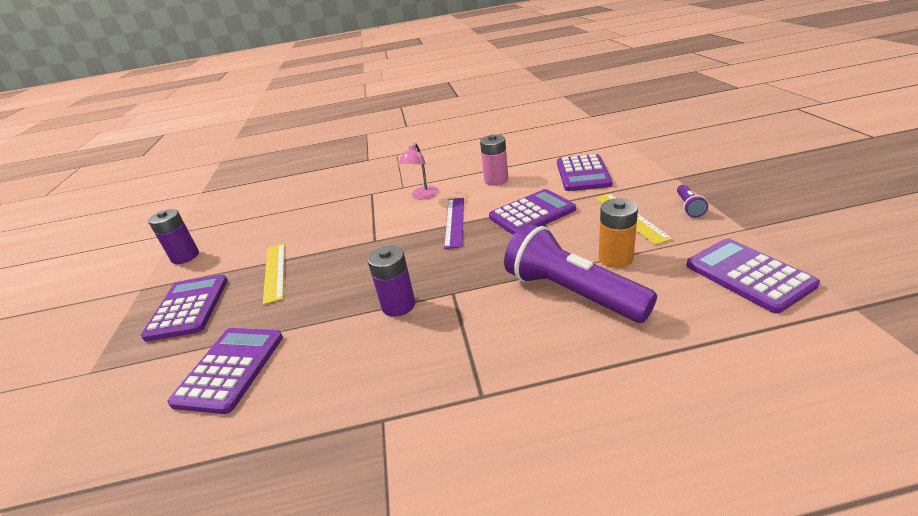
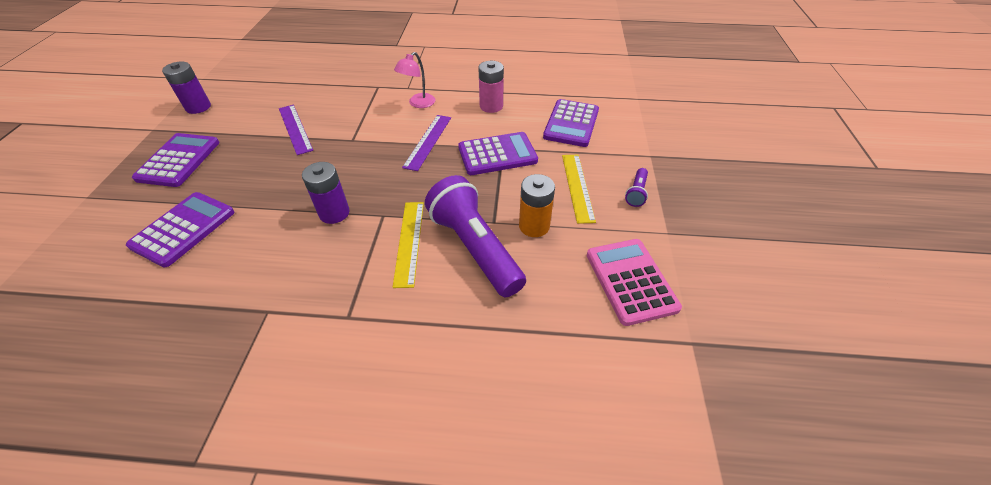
camera: 10 degrees right, 15 degrees up
yellow ruler [263,244,285,305] -> yellow ruler moved to [393,202,424,288]
purple calculator [686,238,820,313] -> pink calculator [587,239,682,326]
none -> purple ruler [279,105,313,155]

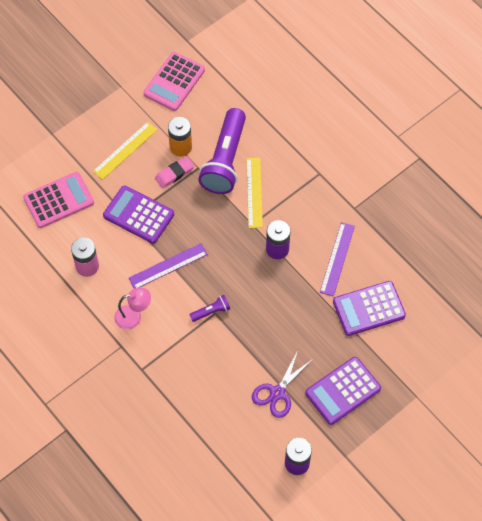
camera: 135 degrees left, 15 degrees up
purple ruler [279,105,313,155] -> purple ruler moved to [320,222,355,296]
yellow ruler [393,202,424,288] -> yellow ruler turned 45 degrees counterclockwise [246,158,263,228]
purple calculator [543,99,599,147] -> pink calculator [23,172,94,228]
purple flashlight [625,168,648,207] -> purple flashlight moved to [189,295,230,322]
none -> pink eraser [155,156,195,188]
none -> purple scissors [252,351,313,418]

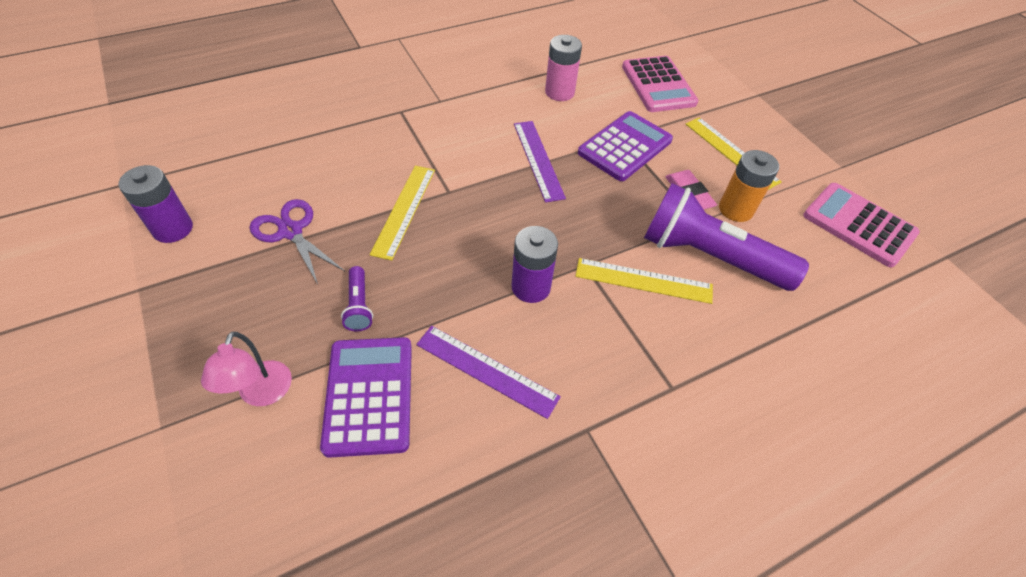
camera: 100 degrees right, 10 degrees down
pink lamp [114,288,151,330] -> pink lamp moved to [201,332,292,406]
purple flashlight [189,295,230,322] -> purple flashlight moved to [341,266,373,332]
purple calculator [305,357,381,425] -> none
none -> yellow ruler [370,166,435,260]

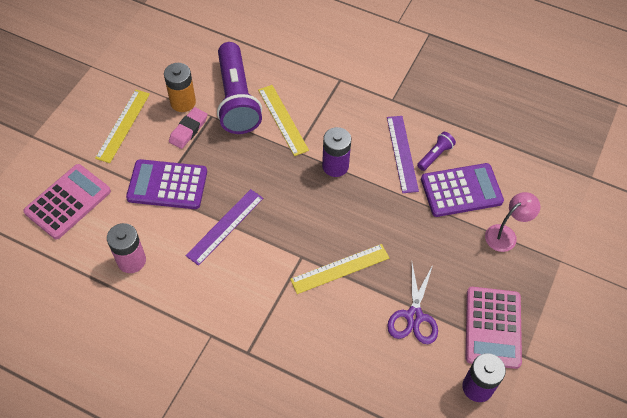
camera: 125 degrees left, 5 degrees up
purple calculator [320,337,412,458] -> purple calculator turned 150 degrees counterclockwise [421,163,504,217]
purple flashlight [341,266,373,332] -> purple flashlight moved to [417,132,456,171]
pink calculator [803,183,920,267] -> pink calculator moved to [465,287,522,369]

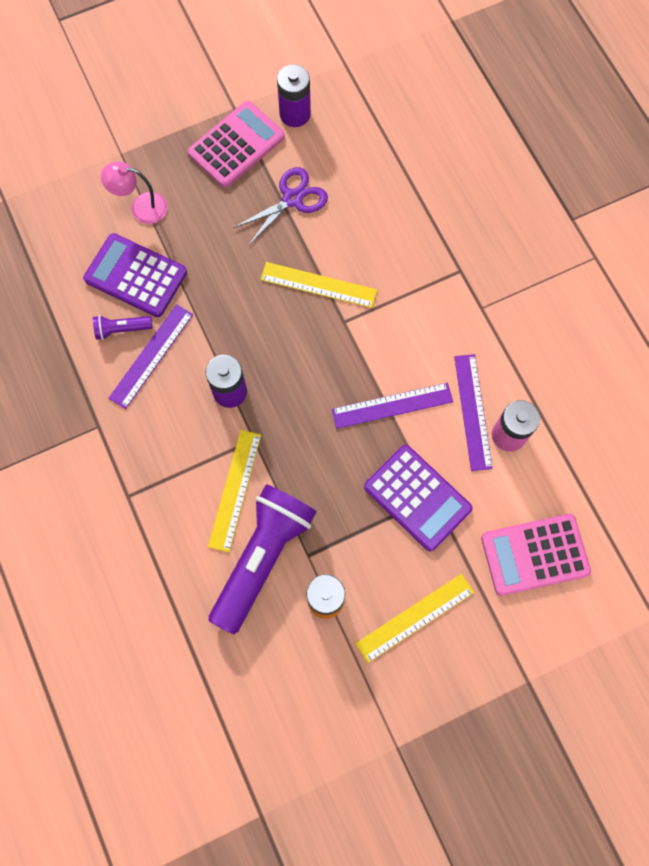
camera: 140 degrees left, 15 degrees up
pink eraser [169,107,207,149] -> none
none -> purple ruler [454,354,493,471]

